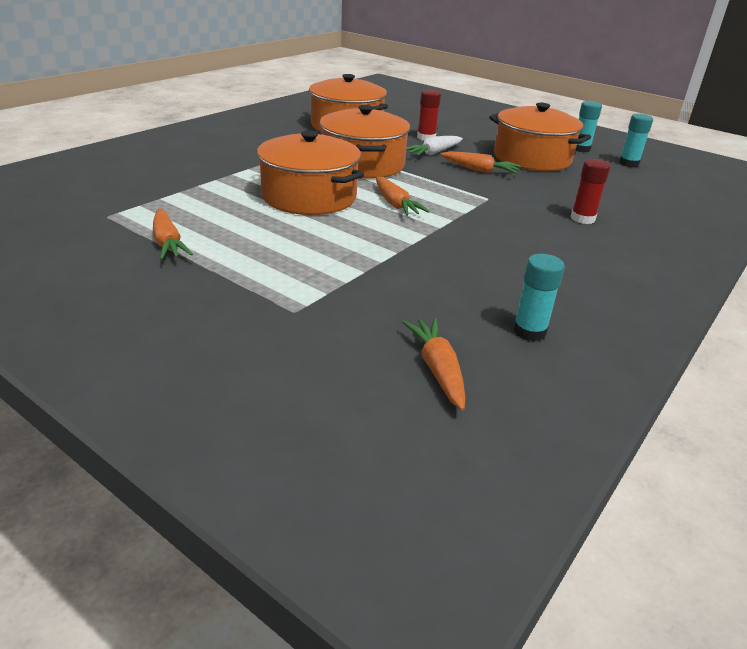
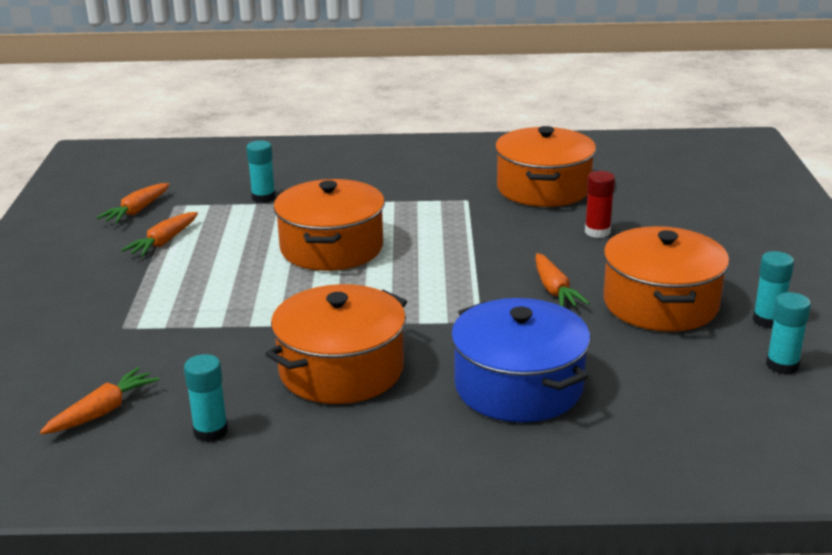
camera: 55 degrees right, 5 degrees down
orange pot [320,105,410,179] -> orange pot moved to [266,284,407,404]
orange carrot [376,177,430,216] -> orange carrot moved to [96,183,170,224]
white carrot [406,136,463,156] -> none
red glue stick [571,159,611,224] -> blue pot [451,298,590,423]
none -> turquoise glue stick [246,141,276,203]

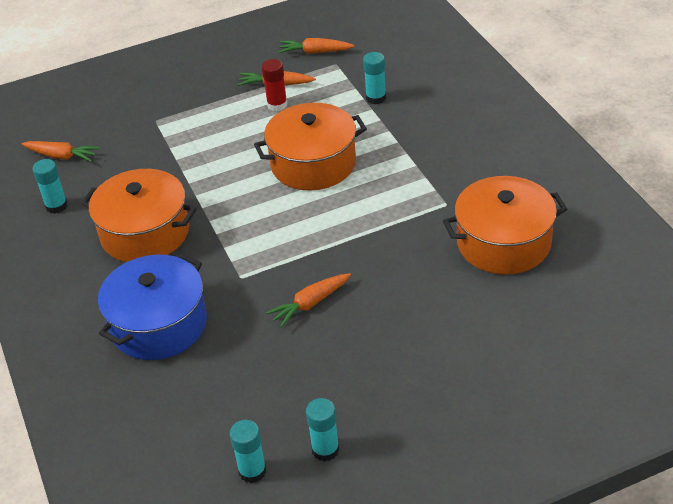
camera: 70 degrees right, 15 degrees up
red glue stick [585,171,615,238] -> red glue stick moved to [262,59,288,111]
orange pot [604,226,729,332] -> none

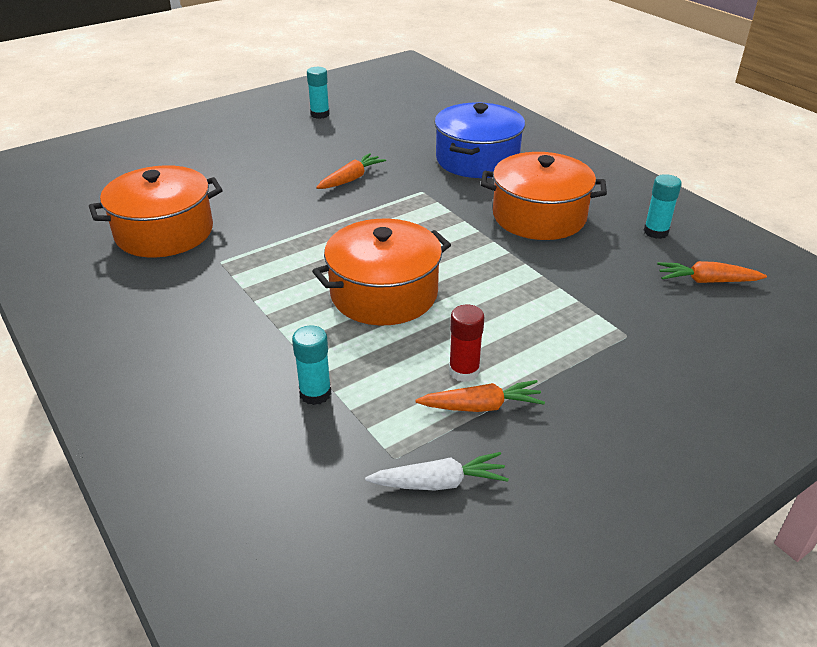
camera: 165 degrees right, 5 degrees down
turquoise glue stick [230,420,267,483] -> none
orange carrot [279,38,355,54] -> white carrot [365,452,509,490]

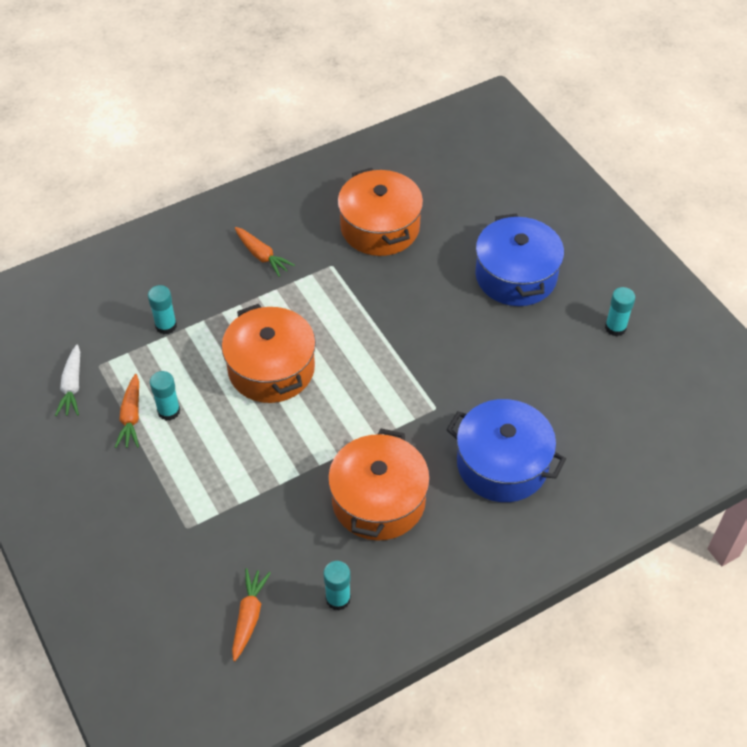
camera: 95 degrees right, 15 degrees up
orange carrot [316,153,386,189] -> orange carrot moved to [235,227,295,277]
red glue stick [449,305,484,382] -> turquoise glue stick [150,371,180,421]
none -> blue pot [475,213,564,306]

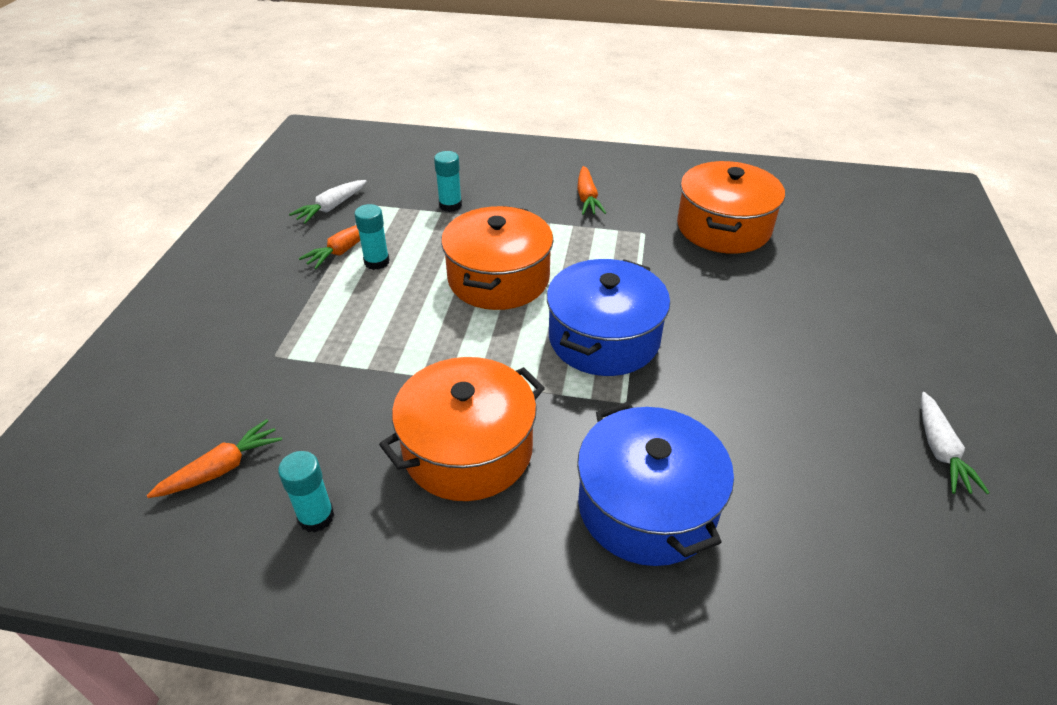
camera: 40 degrees right, 10 degrees down
blue pot [475,213,564,306] -> blue pot moved to [547,259,670,376]
turquoise glue stick [605,287,635,336] -> white carrot [921,392,990,494]

